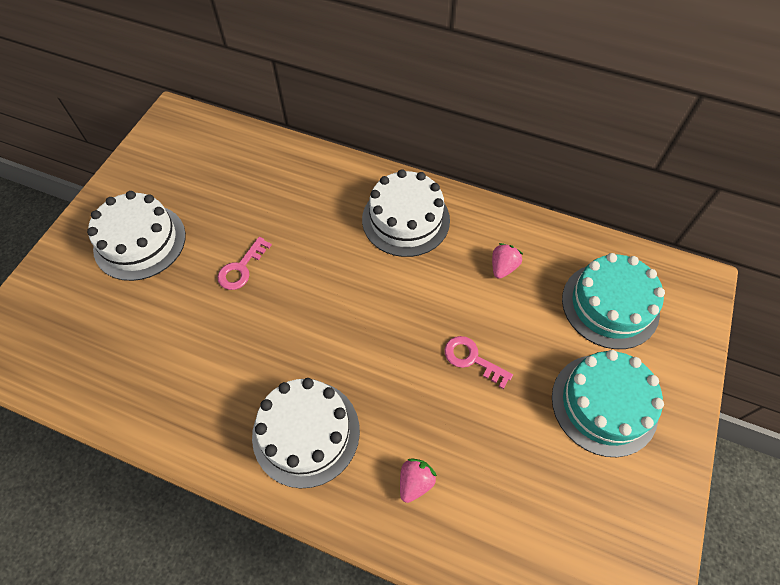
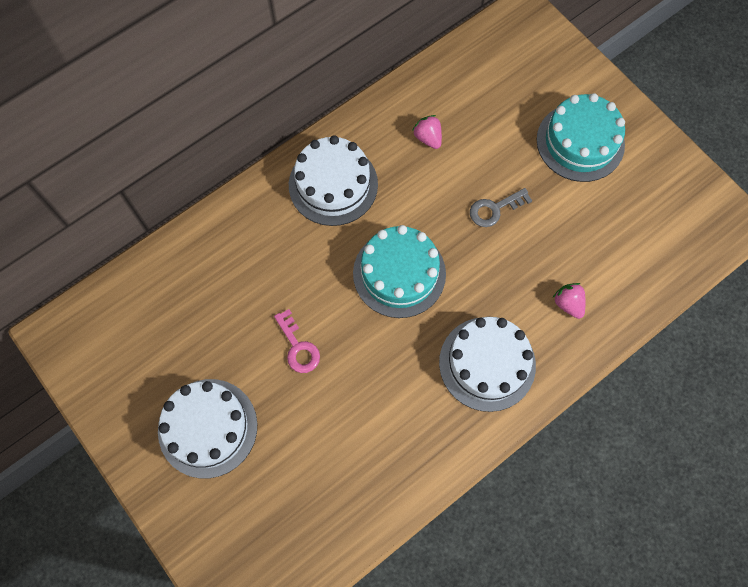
camera: 60 degrees left, 10 degrees up
pink key [444,336,513,389] -> grey key [470,188,532,227]
turquoise cake [562,253,665,349] -> turquoise cake moved to [353,225,446,318]

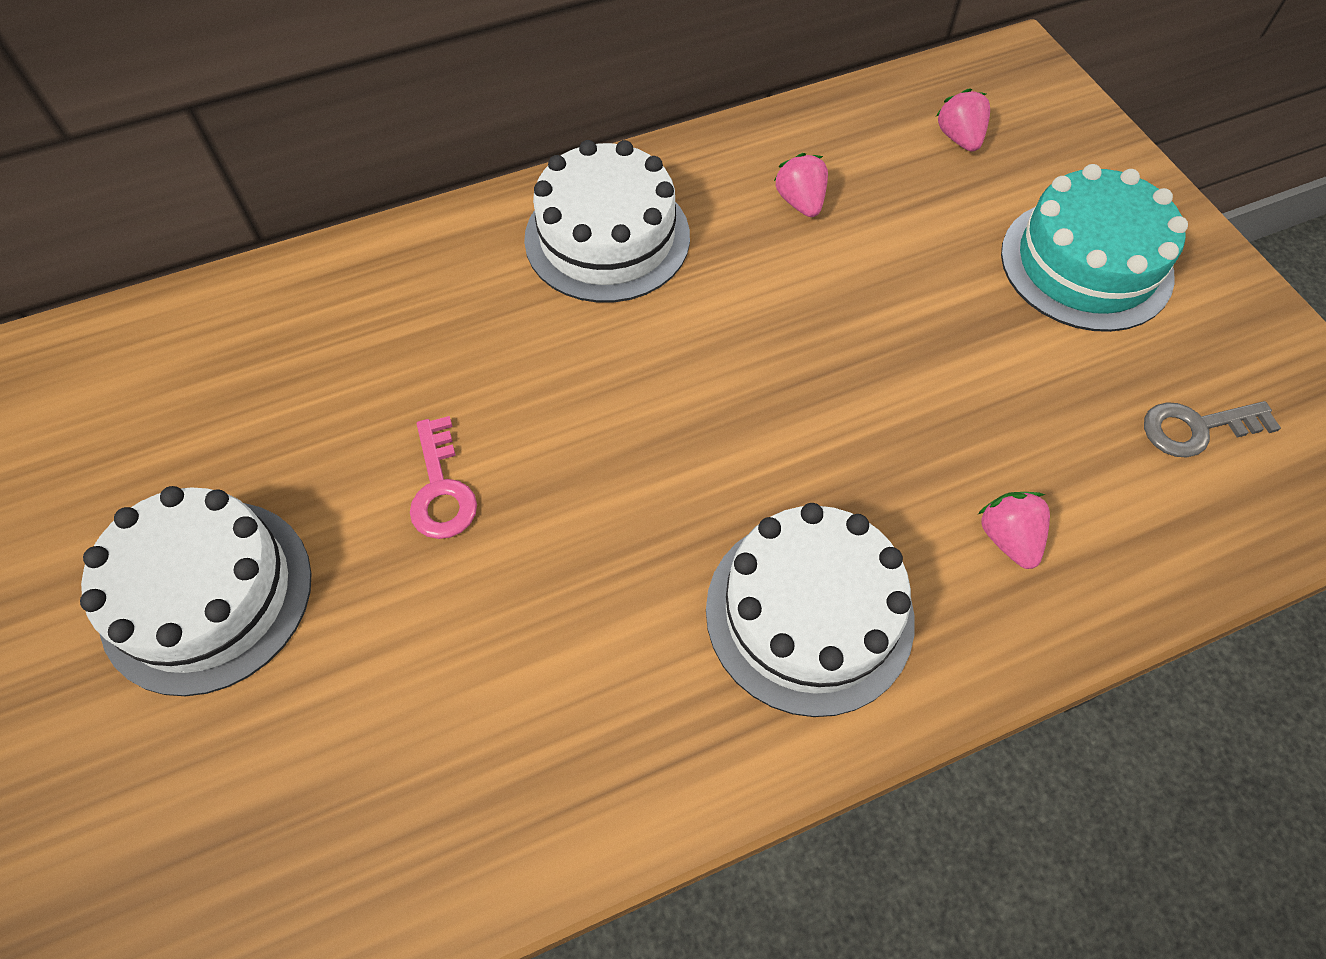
camera: 15 degrees right, 10 degrees down
turquoise cake [353,225,446,318] -> none
grey key [470,188,532,227] -> grey key moved to [1144,401,1281,458]
none -> pink strawberry [936,89,990,152]

